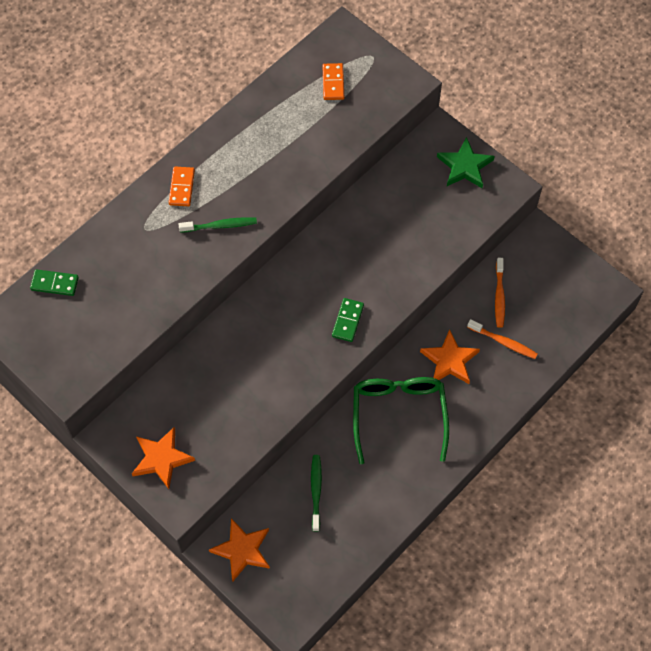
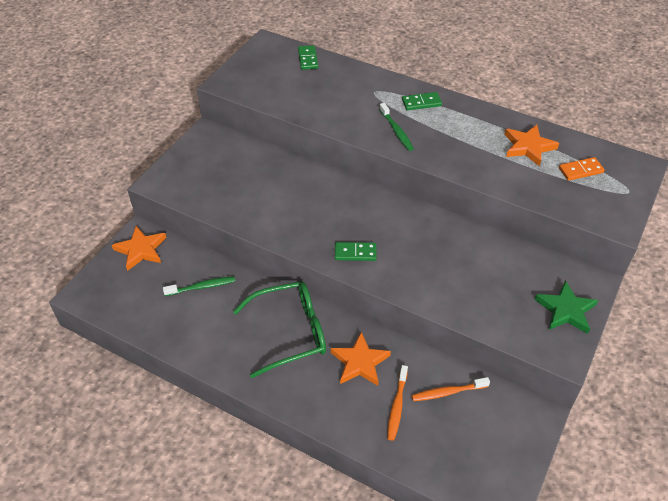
camera: 75 degrees right, 15 degrees down
orange star [132,427,195,489] -> orange star moved to [504,125,559,166]
orange domino [169,167,195,206] -> green domino [402,92,442,110]

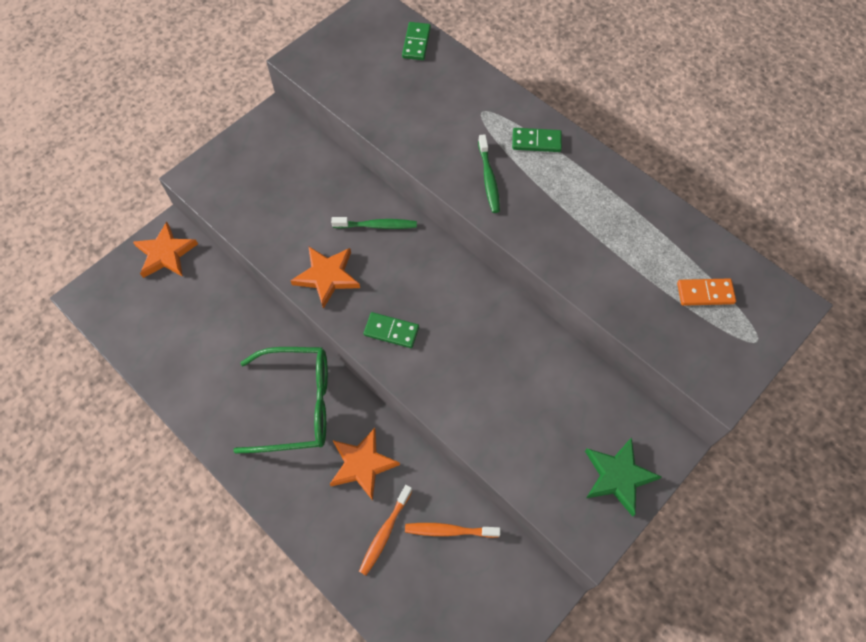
camera: 15 degrees right, 15 degrees up
green toothbrush [163,276,235,296] -> green toothbrush moved to [331,217,417,229]
orange star [504,125,559,166] -> orange star moved to [290,246,360,309]

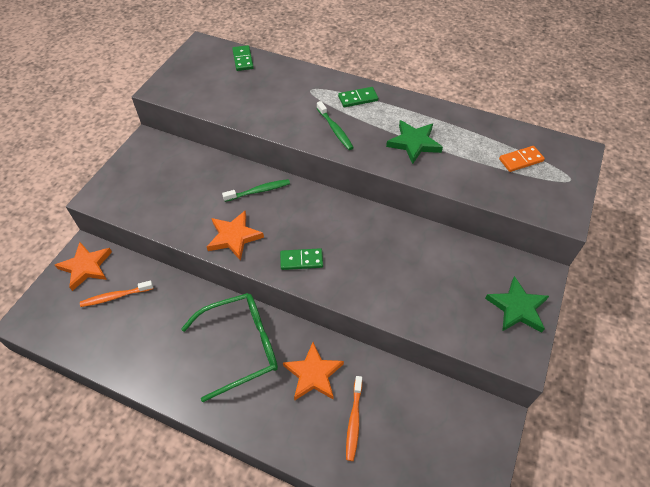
camera: 20 degrees left, 10 degrees down
orange toothbrush [405,523,501,538] -> orange toothbrush moved to [80,280,154,307]
none -> green star [386,120,443,164]

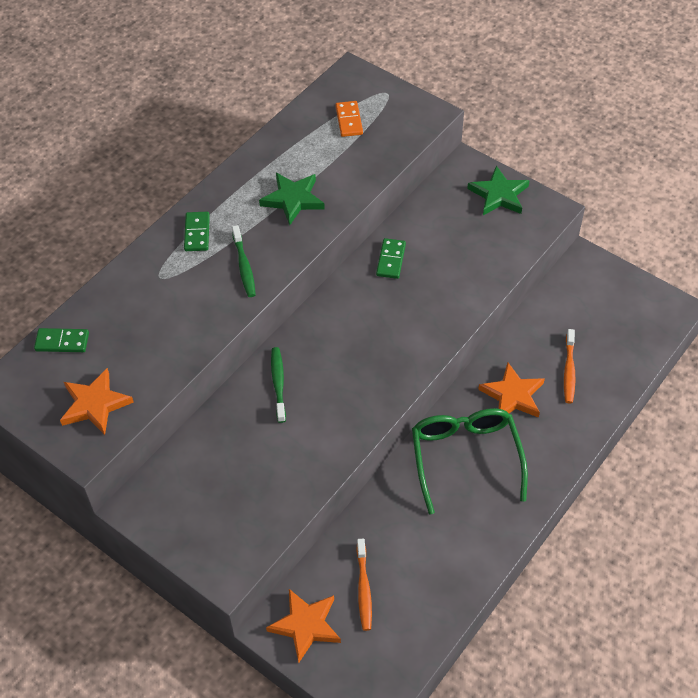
camera: 75 degrees left, 0 degrees up
orange star [207,211,264,261] -> orange star moved to [60,368,134,435]
green domino [280,248,323,270] -> green domino moved to [376,238,406,279]
green toothbrush [317,101,354,150] -> green toothbrush turned 90 degrees clockwise [232,225,256,297]
orange toothbrush [346,376,362,461] -> orange toothbrush turned 75 degrees clockwise [564,329,576,403]

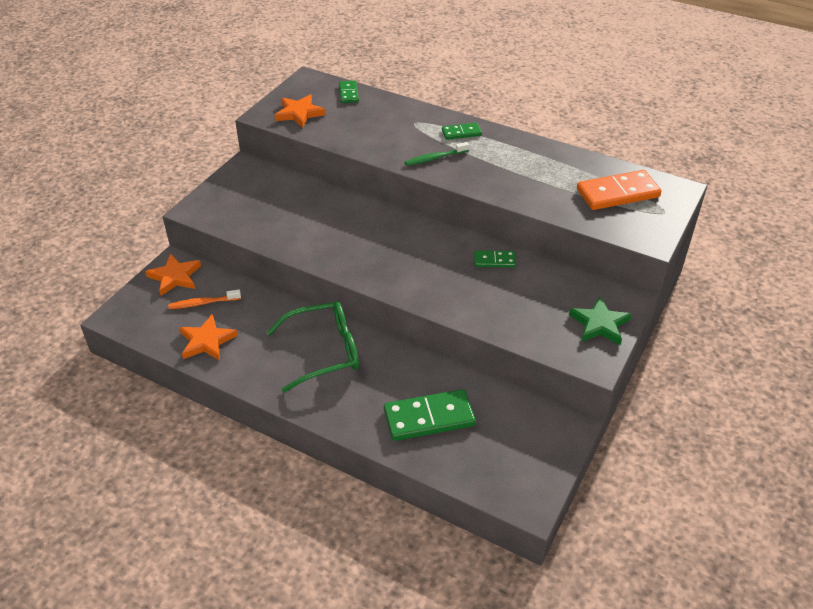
camera: 80 degrees right, 10 degrees down
green star [259,173,325,225] -> none
green toothbrush [271,347,286,423] -> none
orange domino [335,101,363,137] -> orange domino [577,170,661,210], size x1.86
orange star [478,362,545,418] -> orange star moved to [179,314,238,361]
orange toothbrush [564,329,576,403] -> green domino [384,389,476,441]

